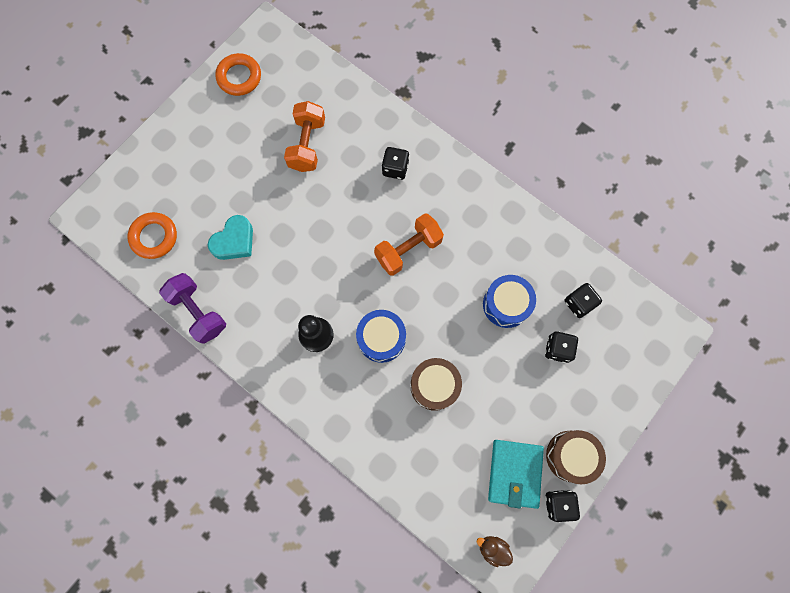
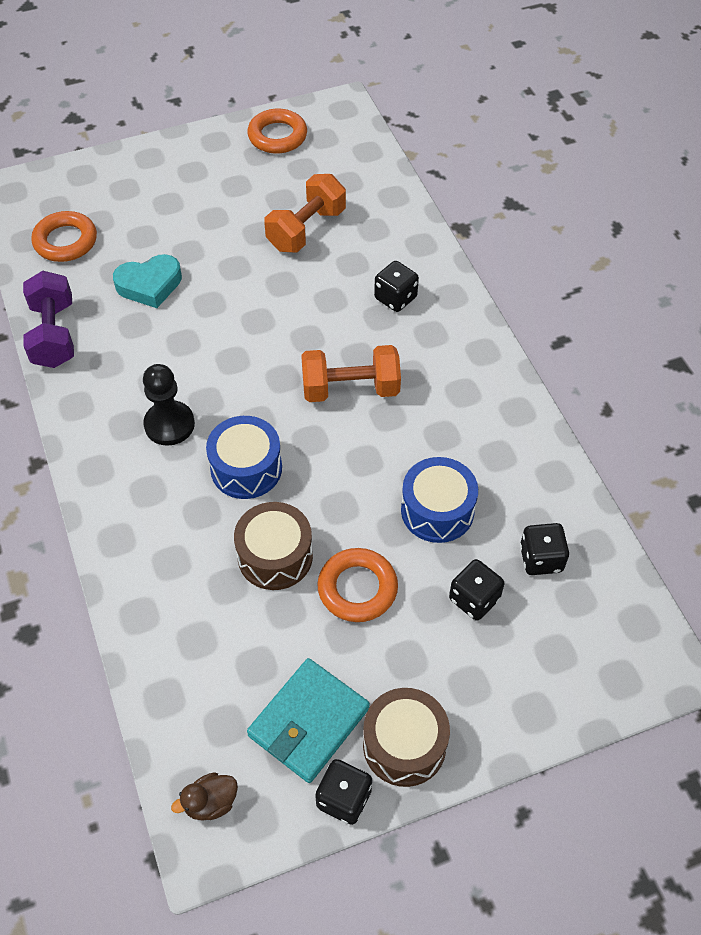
camera: 30 degrees right, 20 degrees down
brown duck [477,536,513,567] -> brown duck turned 90 degrees counterclockwise [171,772,238,821]
none -> orange ring [317,548,398,622]

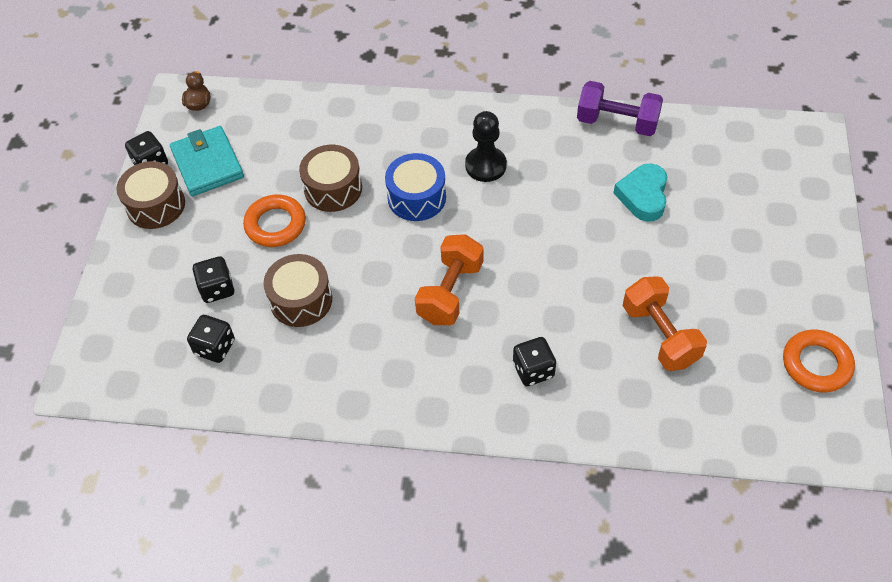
camera: 120 degrees right, 0 degrees up
orange ring [31,211,97,262] -> none
blue drum [401,457,478,543] -> brown drum [263,254,332,327]

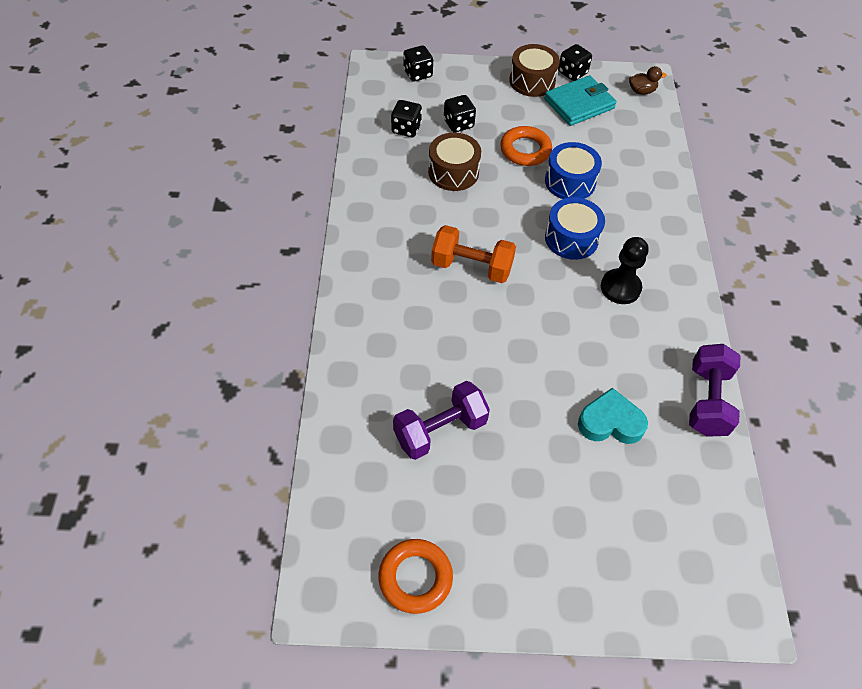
camera: 80 degrees right, 0 degrees up
brown drum [299,145,362,212] -> blue drum [545,142,602,199]
black dice [513,337,556,386] -> black dice moved to [403,45,433,82]
orange dumbbell [623,276,707,371] -> purple dumbbell [393,381,490,460]

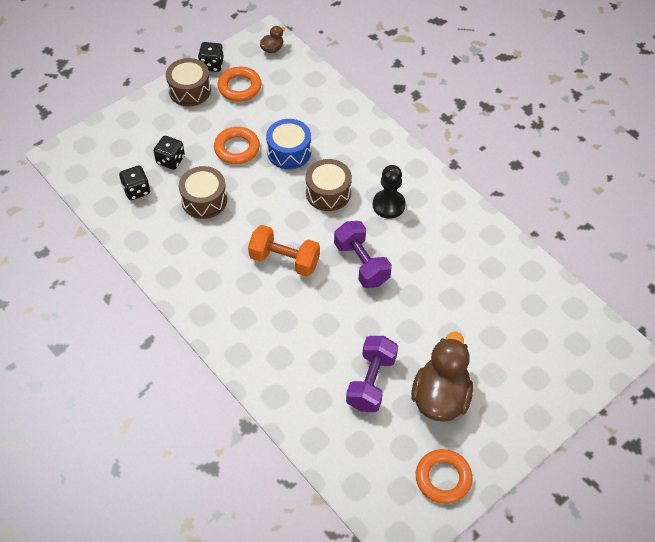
camera: 40 degrees left, 0 degrees up
black dice [403,45,433,82] -> none
orange dumbbell [431,225,516,283] -> orange dumbbell turned 45 degrees clockwise [248,225,320,277]
turquoise wallet [544,75,617,126] -> orange ring [217,67,262,101]
blue drum [545,197,605,260] -> brown drum [306,159,352,211]
turquoise heart [578,388,648,444] -> none
purple dumbbell [689,344,740,437] -> purple dumbbell moved to [334,221,392,288]
none -> brown duck [411,332,473,422]

